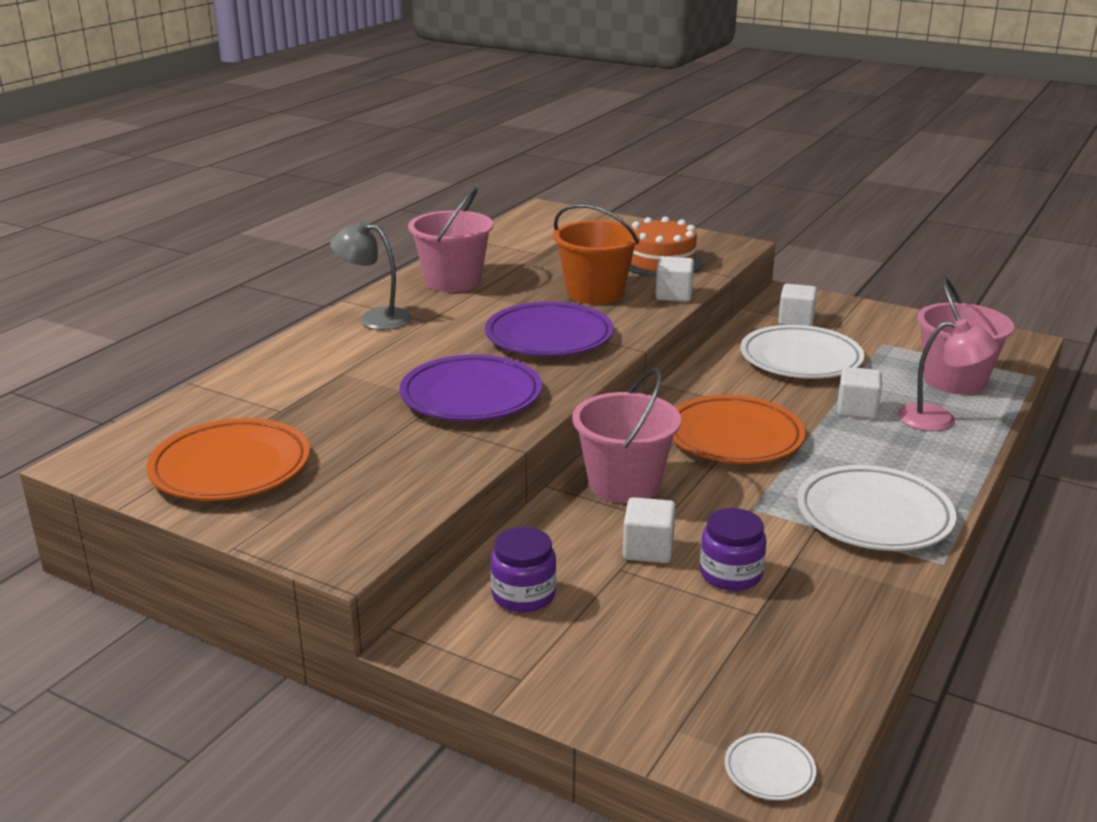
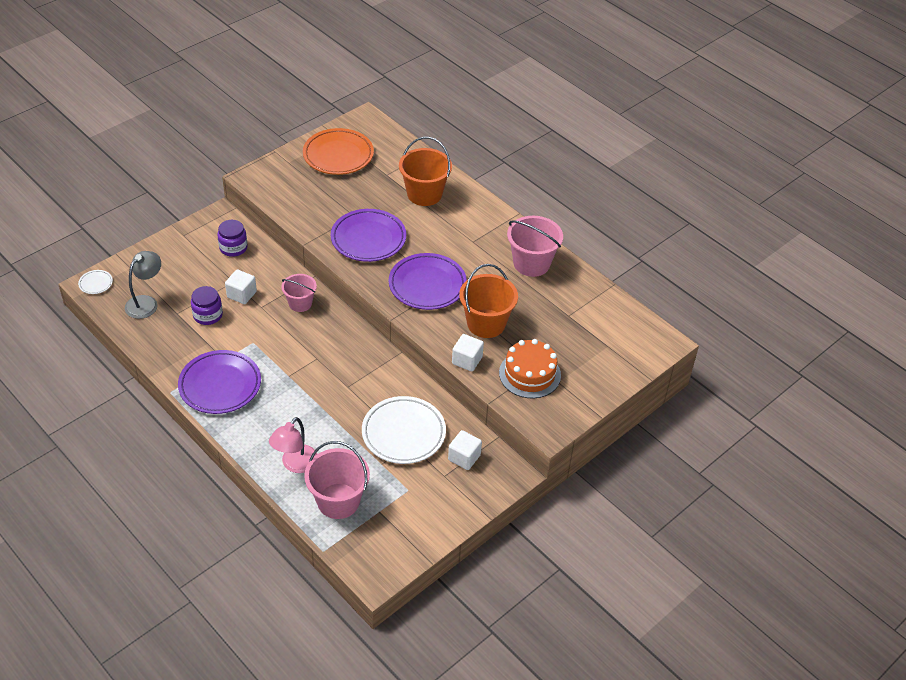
camera: 105 degrees right, 20 degrees up
grey lamp [330,221,412,330] -> grey lamp moved to [125,251,161,319]
pink bucket [572,368,681,503] -> pink bucket [282,274,317,312], size x0.62
orange plate [673,395,805,464] -> none
white plate [797,465,956,551] -> purple plate [178,350,261,414]
white cube [837,367,882,420] -> none
none -> orange bucket [399,137,452,206]

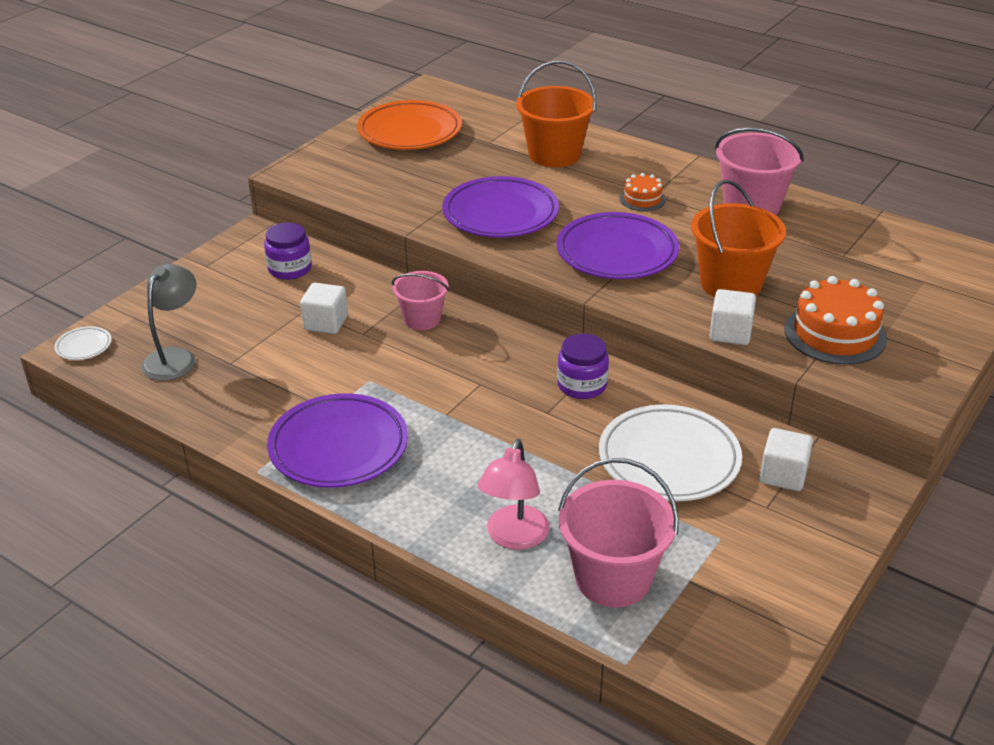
camera: 10 degrees left, 10 degrees down
purple jar [191,286,223,325] -> purple jar moved to [557,333,609,399]
none -> orange cake [620,173,666,211]

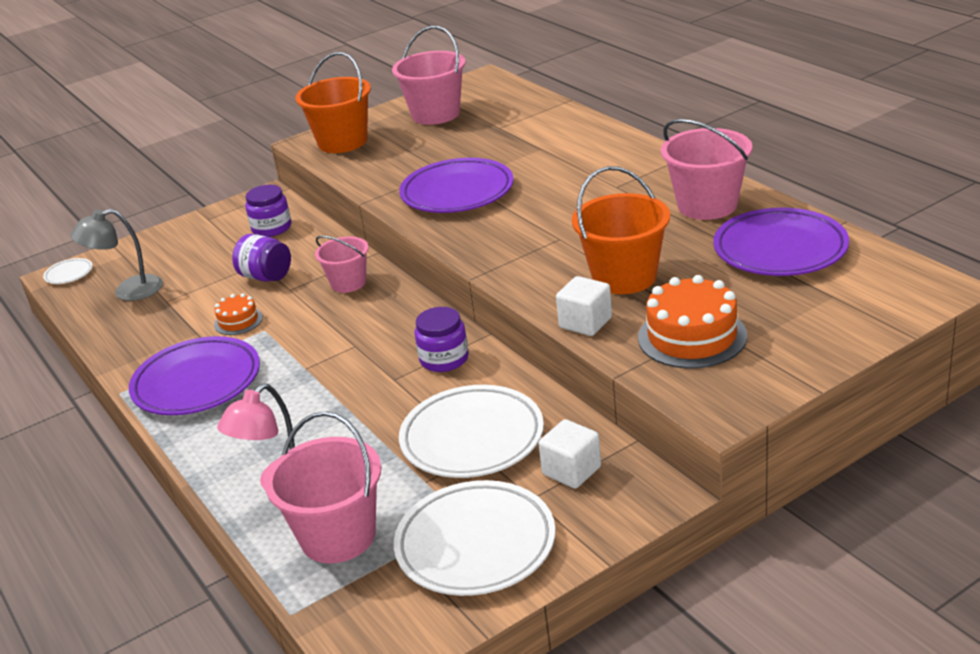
camera: 25 degrees right, 5 degrees down
grey lamp [141,264,196,381] -> grey lamp turned 150 degrees counterclockwise [70,209,163,301]
white cube [300,283,348,334] -> purple jar [232,234,291,282]
orange plate [357,100,462,150] -> pink bucket [392,26,466,125]
orange bucket [516,61,596,167] -> orange bucket moved to [296,52,371,153]
purple plate [556,212,679,279] -> purple plate moved to [713,208,849,276]
orange cake [620,173,666,211] -> orange cake moved to [214,293,263,335]
none -> white plate [394,480,556,596]

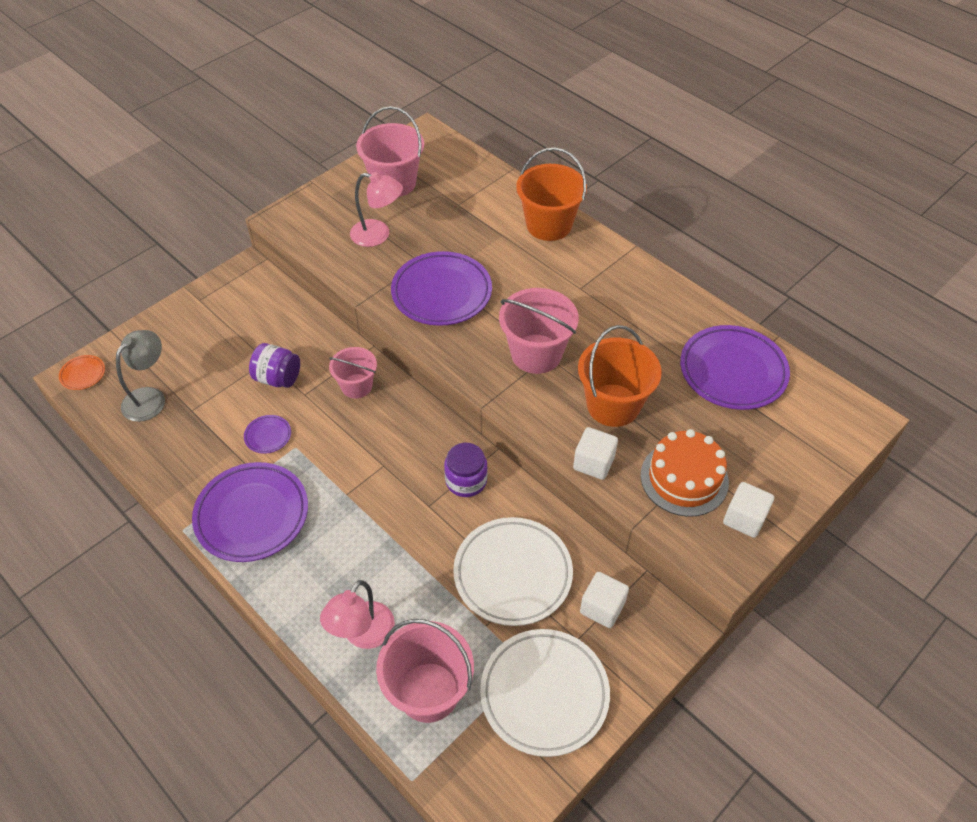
camera: 15 degrees left, 20 degrees up
white plate [43,258,93,284] -> orange plate [59,355,105,390]
grey lamp [70,209,163,301] -> grey lamp turned 150 degrees clockwise [116,330,165,422]
orange cake [214,293,263,335] -> purple plate [244,415,291,454]
purple jar [245,185,291,237] -> none
orange bucket [296,52,371,153] -> orange bucket moved to [516,148,587,241]
pink bucket [661,119,752,220] -> pink bucket moved to [499,288,579,374]
none -> pink lamp [350,172,403,247]
none -> white cube [723,482,774,538]

